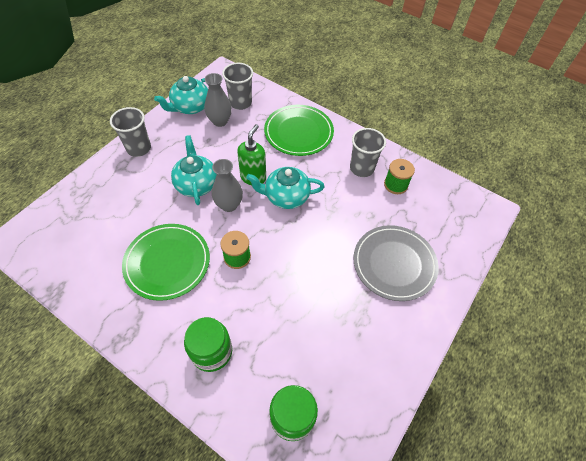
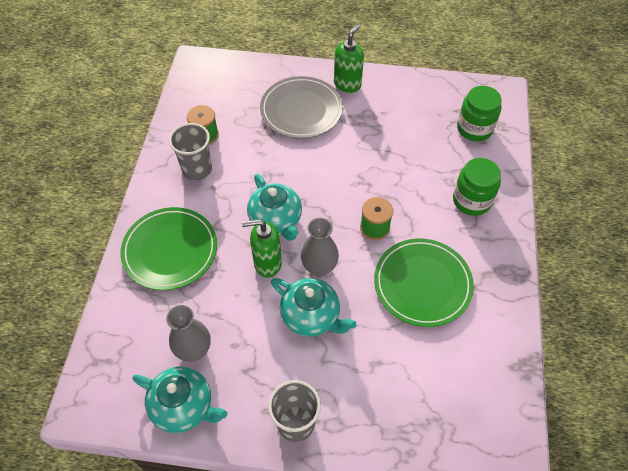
camera: 115 degrees left, 0 degrees up
turquoise teapot [171,135,217,205] -> turquoise teapot turned 105 degrees counterclockwise [271,278,357,337]
grey cup [222,63,253,110] -> none
none -> green soap dispenser [334,24,364,93]

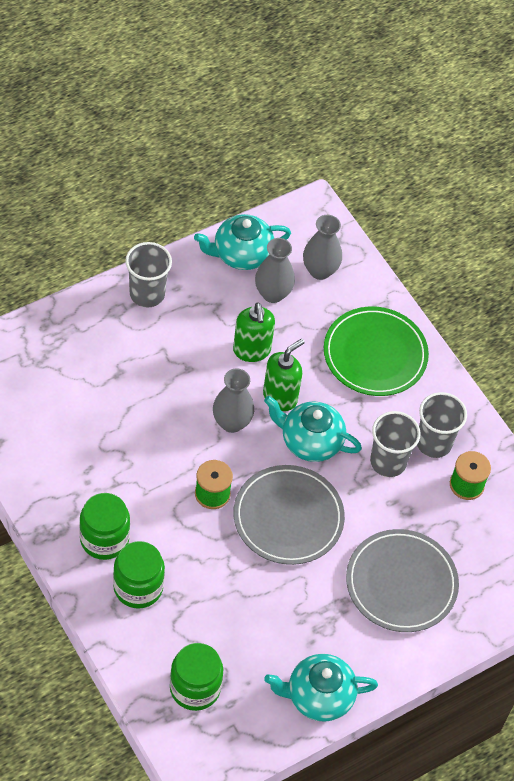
camera: 135 degrees right, 0 degrees up
turquoise teapot [271,278,357,337] -> turquoise teapot moved to [264,654,378,722]
green soap dispenser [334,24,364,93] -> green soap dispenser moved to [233,302,275,362]
green plate [374,238,474,327] -> none
none -> green jar [79,493,130,560]
none -> grey plate [233,465,345,565]
none -> grey vase [303,215,342,280]
none -> grey cup [370,411,421,477]

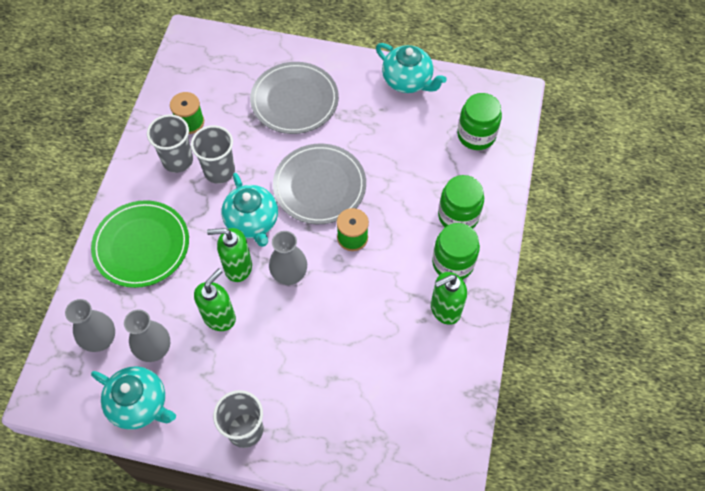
camera: 130 degrees left, 5 degrees up
none -> green soap dispenser [431,272,467,325]

